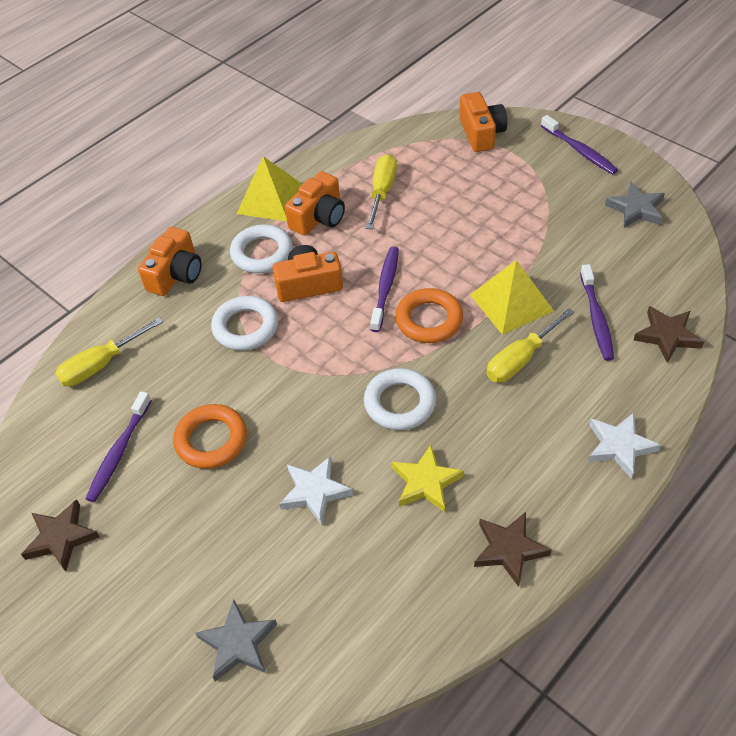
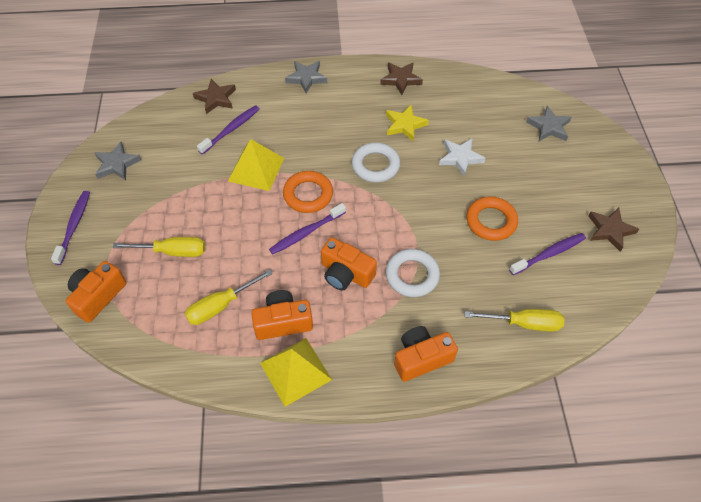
camera: 140 degrees left, 5 degrees up
white ring [230,224,293,273] -> none
yellow screwdriver [486,308,575,382] -> yellow screwdriver moved to [113,237,205,257]
white star [588,412,661,479] -> grey star [285,61,327,93]

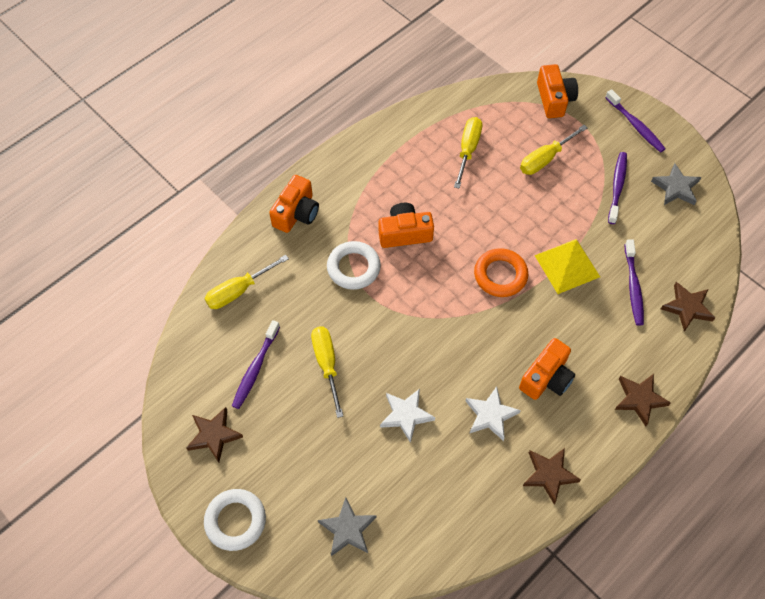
camera: 140 degrees right, 5 degrees up
orange camera [251,290,313,340] -> orange camera moved to [519,338,575,400]
yellow pyramid [260,338,332,407] -> none
purple toothbrush [269,203,346,254] -> purple toothbrush moved to [608,152,627,224]
grey star [285,61,327,93] -> brown star [615,374,671,426]
white ring [352,143,400,183] -> white ring moved to [204,489,266,551]
yellow star [386,104,429,142] -> white star [466,386,521,441]
orange ring [466,196,518,241] -> yellow screwdriver [311,326,343,418]

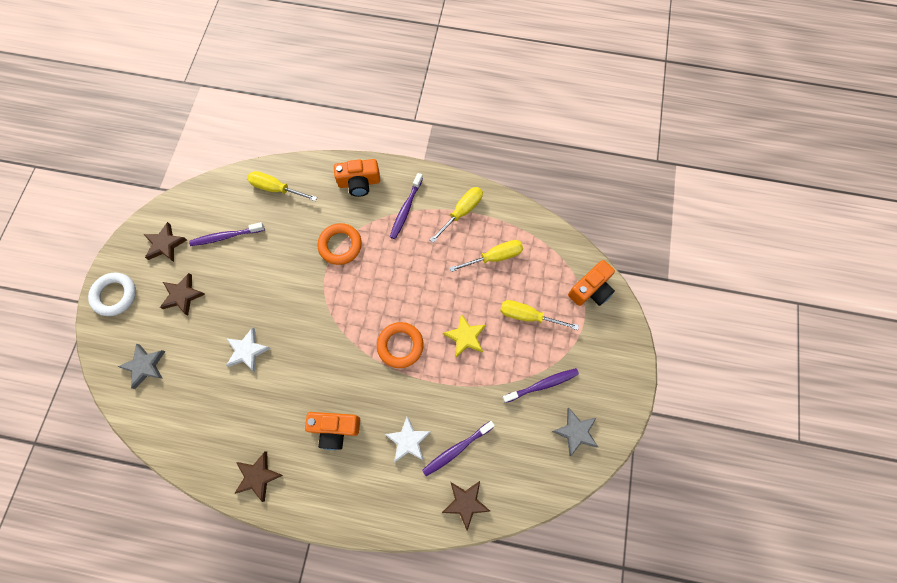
camera: 55 degrees right, 10 degrees up
yellow screwdriver [311,326,343,418] -> yellow screwdriver moved to [430,187,483,243]
white ring [327,241,381,290] -> orange ring [318,223,362,265]
orange camera [379,203,434,248] -> none
white star [466,386,521,441] -> white star moved to [385,416,431,463]
yellow pyramid [534,239,600,294] -> none
purple toothbrush [605,89,666,153] -> purple toothbrush moved to [390,173,423,239]
brown star [615,374,671,426] -> brown star moved to [160,273,205,316]
none -> yellow star [443,314,486,357]

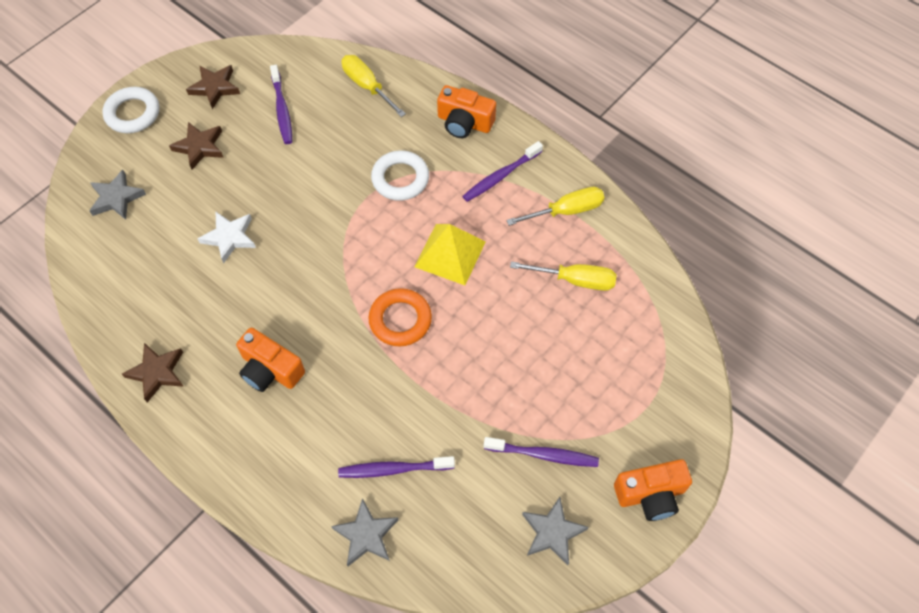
camera: 30 degrees right, 10 degrees down
purple toothbrush [189,222,265,246] -> purple toothbrush turned 120 degrees counterclockwise [270,65,292,144]
orange ring [318,223,362,265] -> white ring [371,150,429,201]
white star [385,416,431,463] -> none
brown star [442,481,490,530] -> grey star [331,498,398,566]
yellow star [443,314,486,357] -> none
yellow screwdriver [500,300,579,330] -> none
orange camera [568,260,615,306] -> orange camera moved to [614,459,692,521]
none -> yellow pyramid [414,224,486,285]

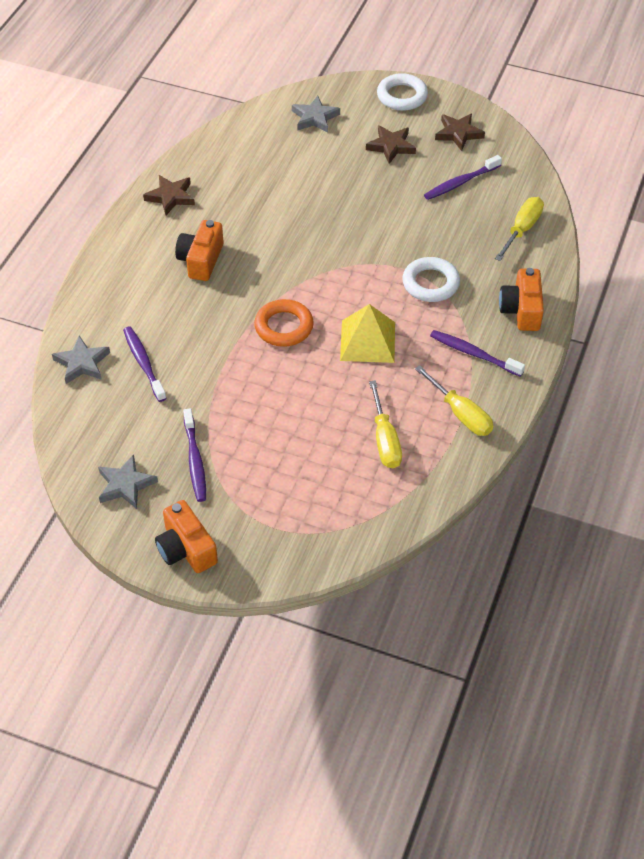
camera: 70 degrees right, 10 degrees down
white star [198,212,256,263] -> none

